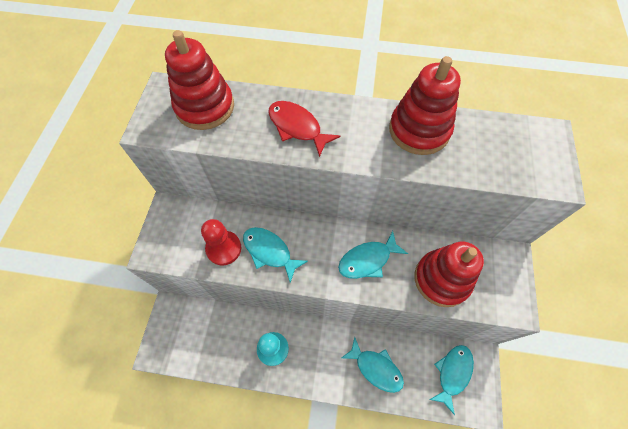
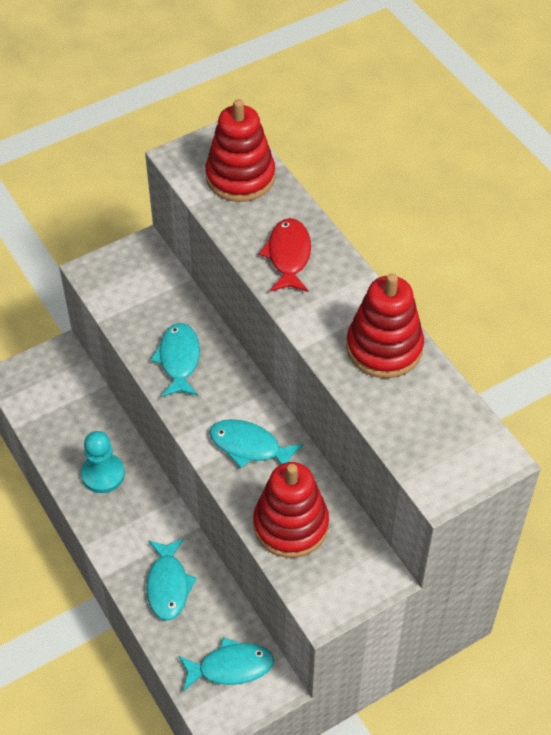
camera: 50 degrees right, 10 degrees down
red pawn [201,219,241,265] -> none

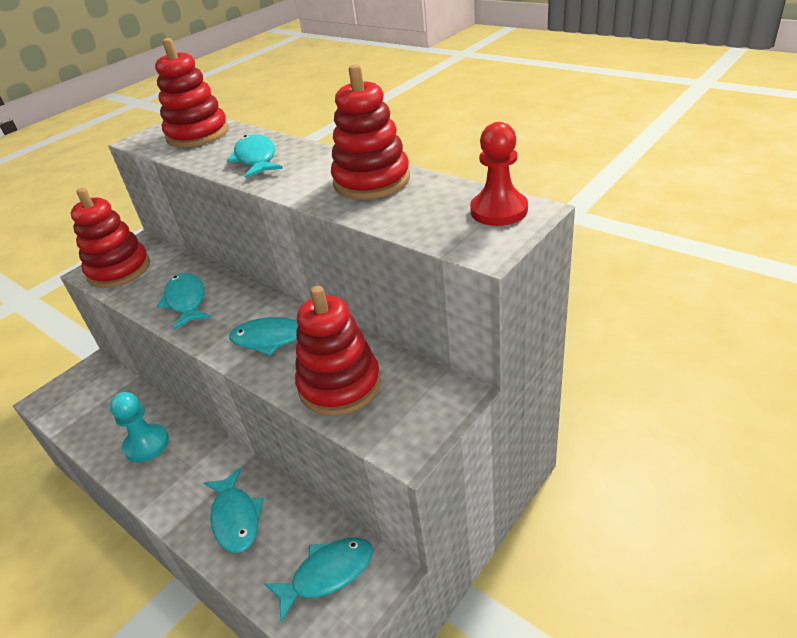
camera: 15 degrees left, 15 degrees down
red fish [259,218,311,292] -> turquoise fish [227,134,283,178]
none -> red stacking toy [71,188,150,288]
none -> red pawn [470,122,528,226]

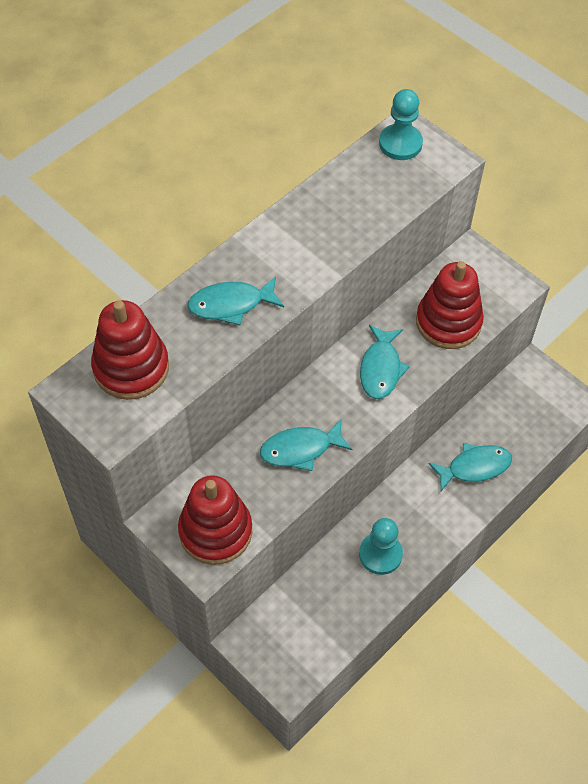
camera: 90 degrees left, 20 degrees up
turquoise fish [265,538,373,622] -> none
red stacking toy [331,64,410,199] -> none
red pawn [470,122,528,226] -> turquoise pawn [379,89,423,160]

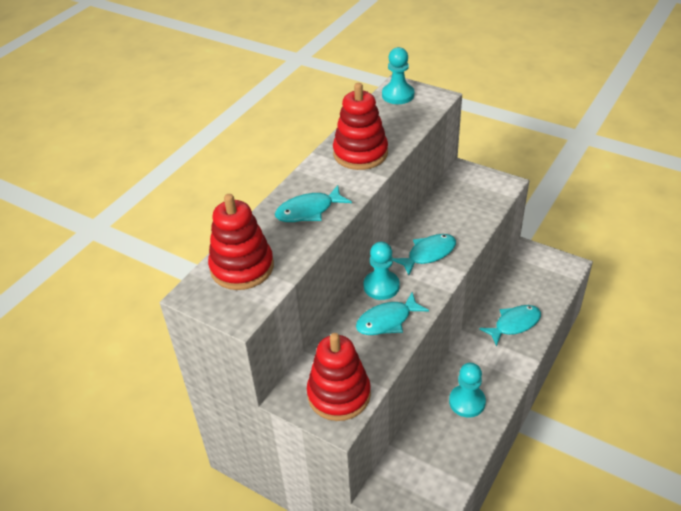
camera: 10 degrees left, 15 degrees down
turquoise fish [360,325,410,399] -> turquoise fish turned 120 degrees counterclockwise [393,234,456,275]
red stacking toy [416,261,484,349] -> red stacking toy moved to [333,83,388,170]
none -> turquoise pawn [364,242,400,300]

